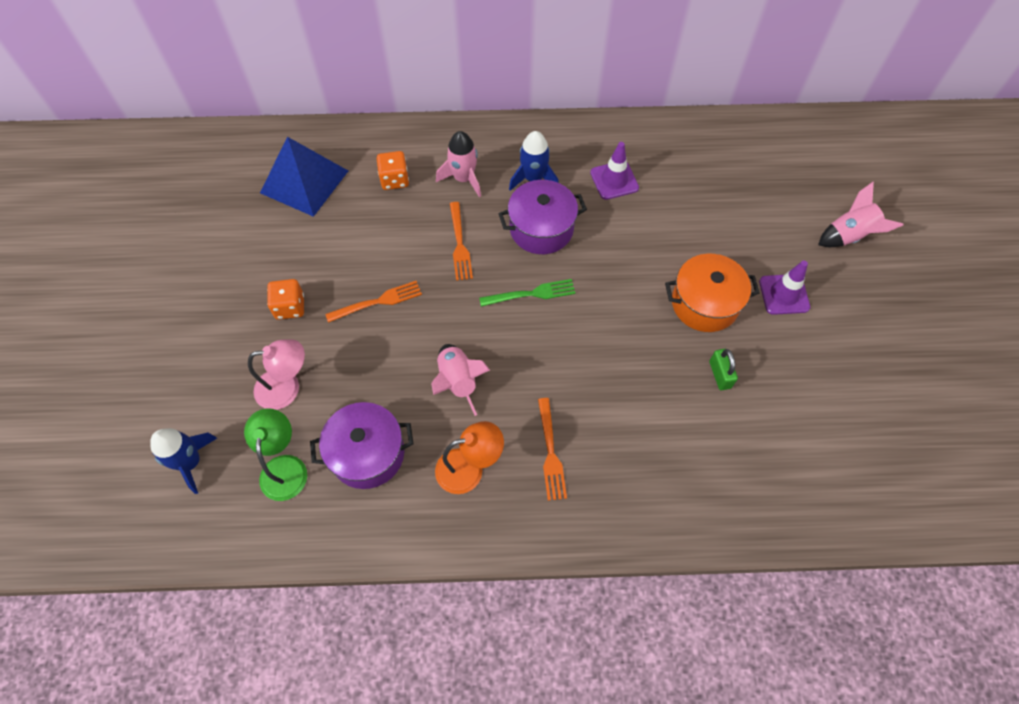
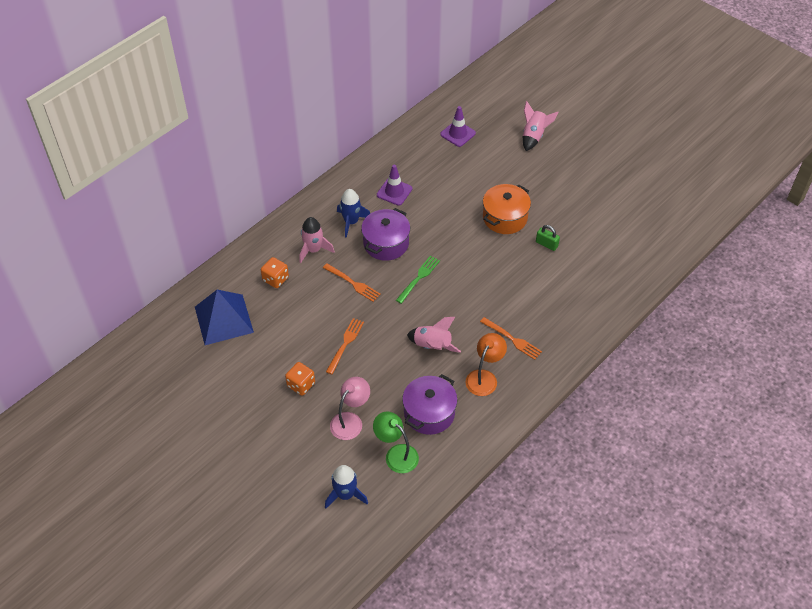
camera: 45 degrees left, 10 degrees down
purple traffic cone [759,261,810,315] -> purple traffic cone moved to [440,106,476,147]

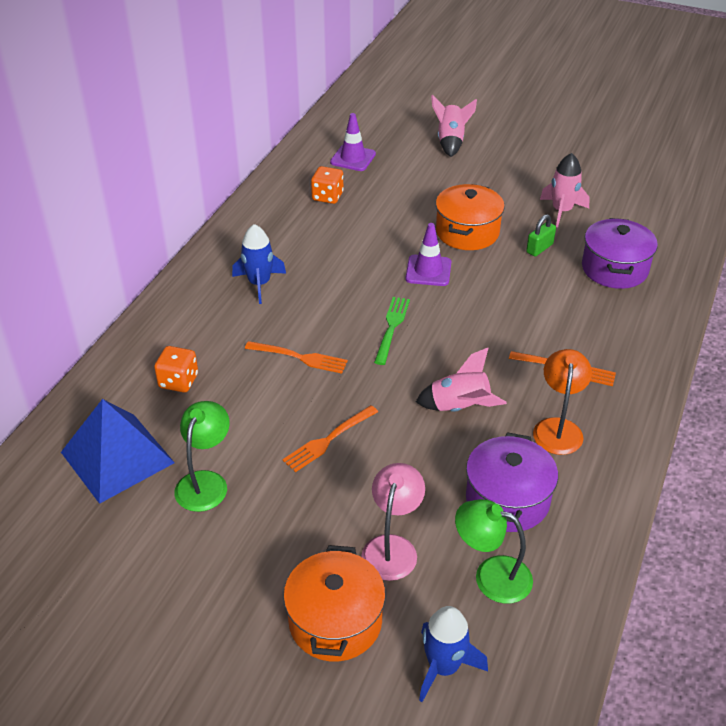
camera: 20 degrees left, 10 degrees down
orange dice [285,362,315,396] -> orange dice moved to [311,166,344,204]
pink rocket [299,217,335,263] -> pink rocket moved to [540,153,590,227]
orange fork [326,318,364,374] -> orange fork turned 135 degrees counterclockwise [282,405,378,472]
purple pot [361,208,410,261] -> purple pot moved to [582,218,658,289]
purple traffic cone [377,165,412,206] -> purple traffic cone moved to [406,223,451,286]
green padlock [536,225,560,251] -> green padlock turned 60 degrees counterclockwise [526,214,556,257]
none -> green lamp [174,401,230,512]
none -> orange pot [283,545,386,661]

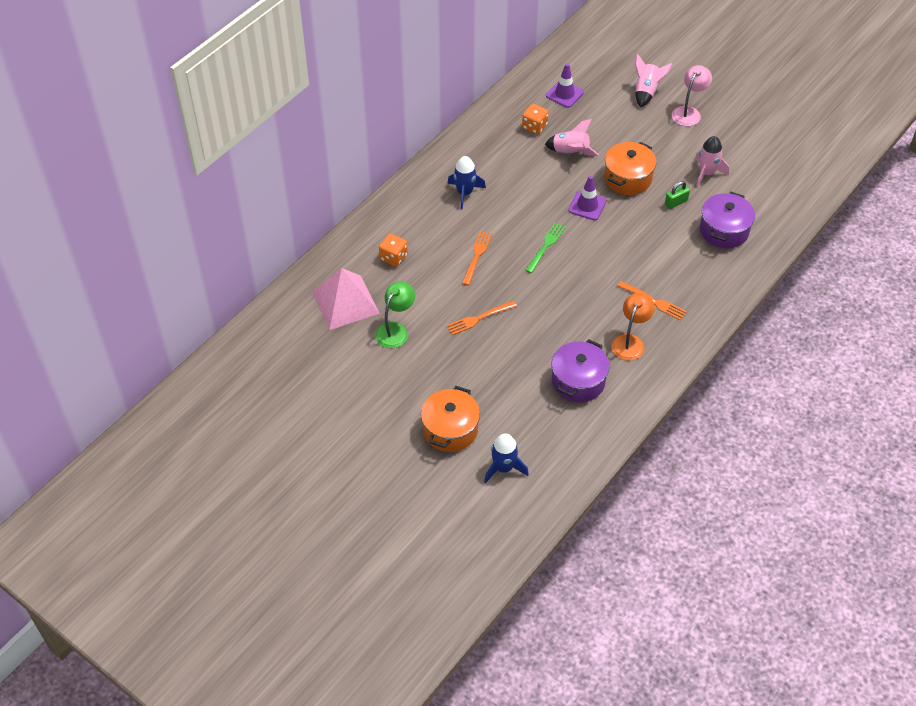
camera: 15 degrees right, 10 degrees up
blue pyramid [61,399,175,504] -> pink pyramid [312,268,380,330]
orange fork [245,341,348,374] -> orange fork turned 105 degrees counterclockwise [462,231,492,286]
pink lamp [361,463,425,581] -> pink lamp moved to [672,65,712,126]
pink rocket [416,348,507,412] -> pink rocket moved to [545,119,599,156]
green lamp [455,499,533,604] -> none

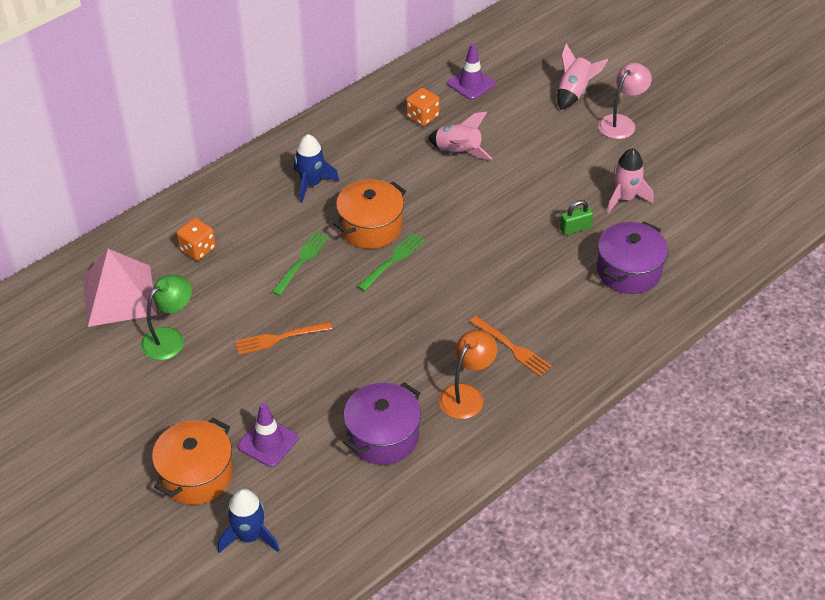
camera: 10 degrees right, 5 degrees down
orange fork [462,231,492,286] -> green fork [272,231,330,296]
purple traffic cone [568,175,607,220] -> purple traffic cone moved to [238,403,298,467]
orange pot [604,142,656,195] -> orange pot moved to [333,179,406,249]

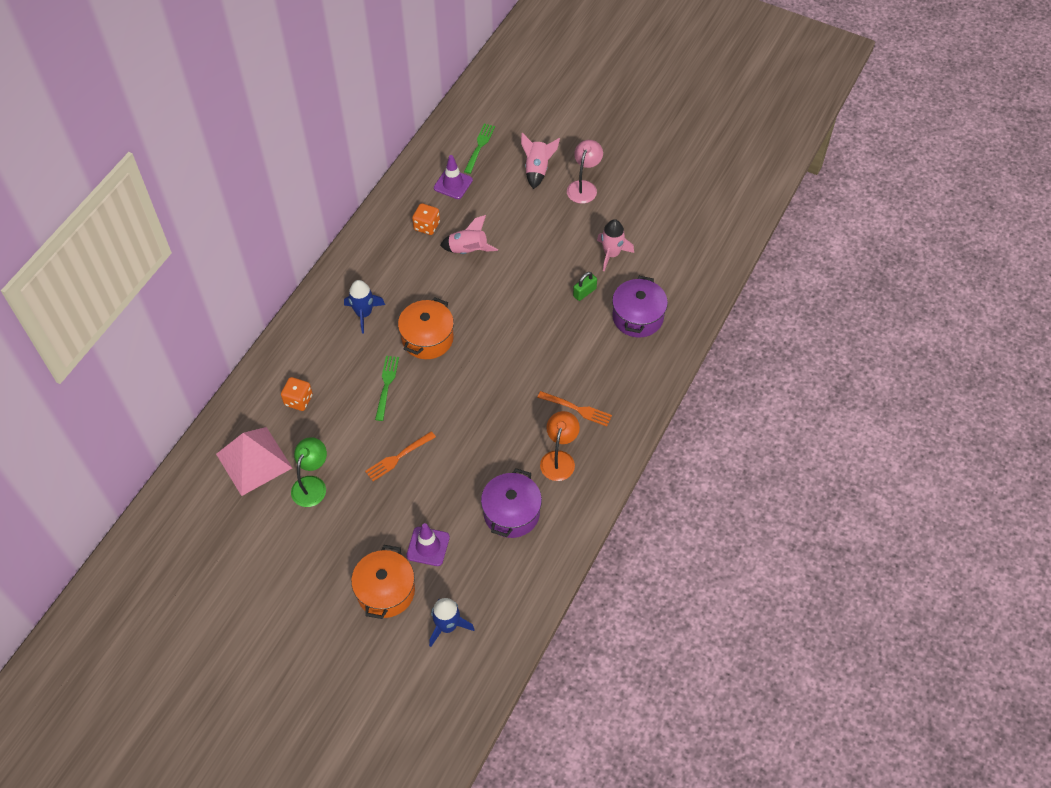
camera: 20 degrees left, 10 degrees up
green fork [357,233,425,291] -> green fork moved to [464,124,495,174]

